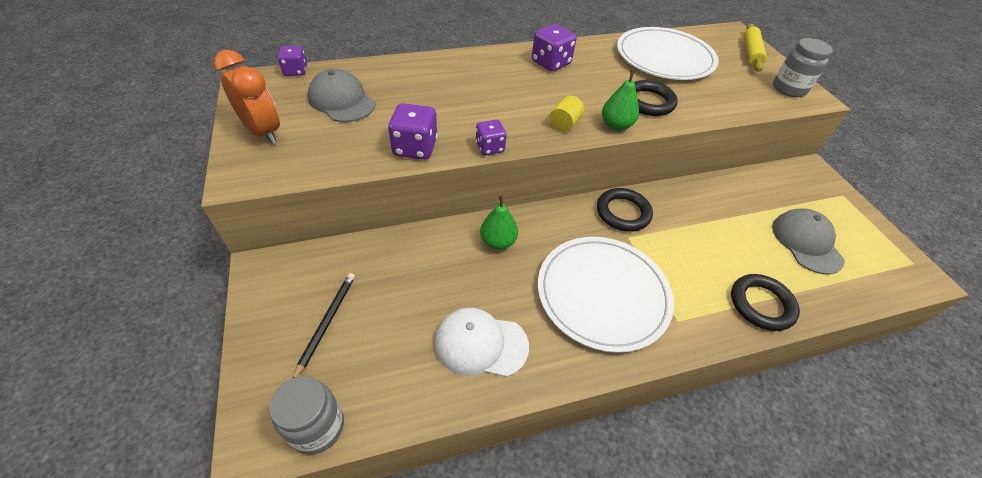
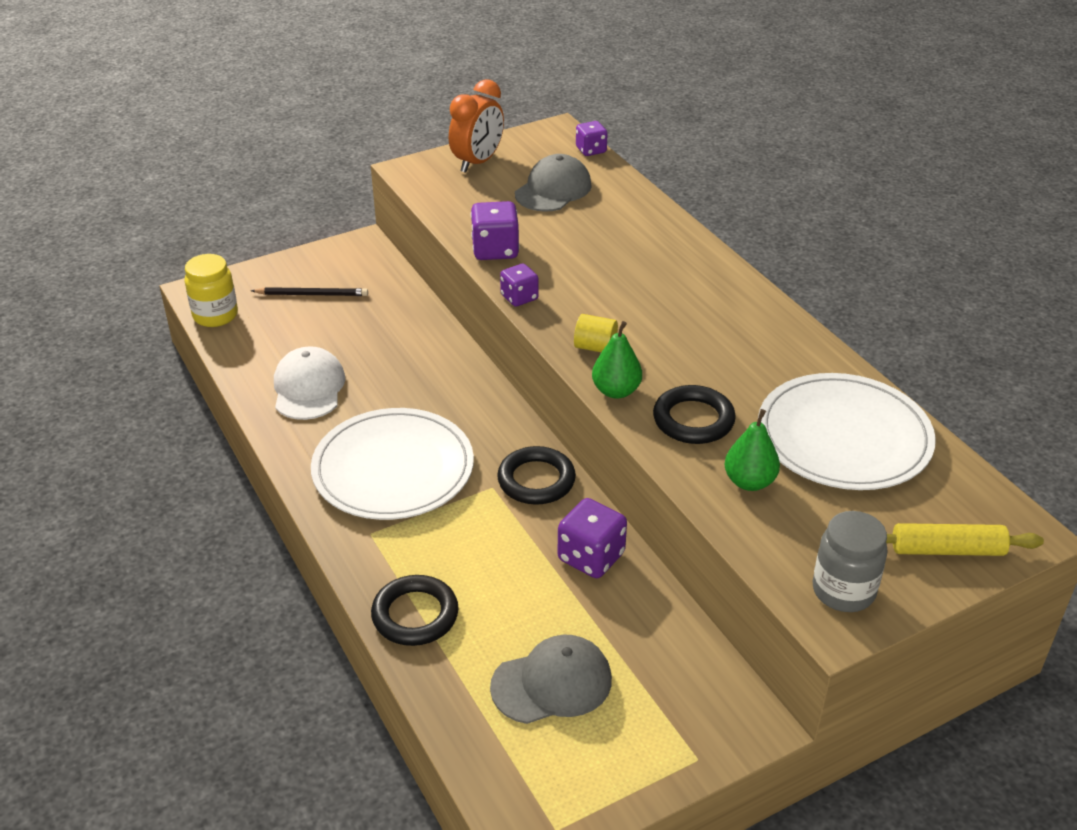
camera: 80 degrees right, 10 degrees down
grey jar [269,376,344,455] -> yellow jar [184,254,238,327]
green pear [480,195,518,250] -> green pear moved to [724,409,780,491]
purple dice [532,24,576,72] -> purple dice moved to [558,498,627,578]

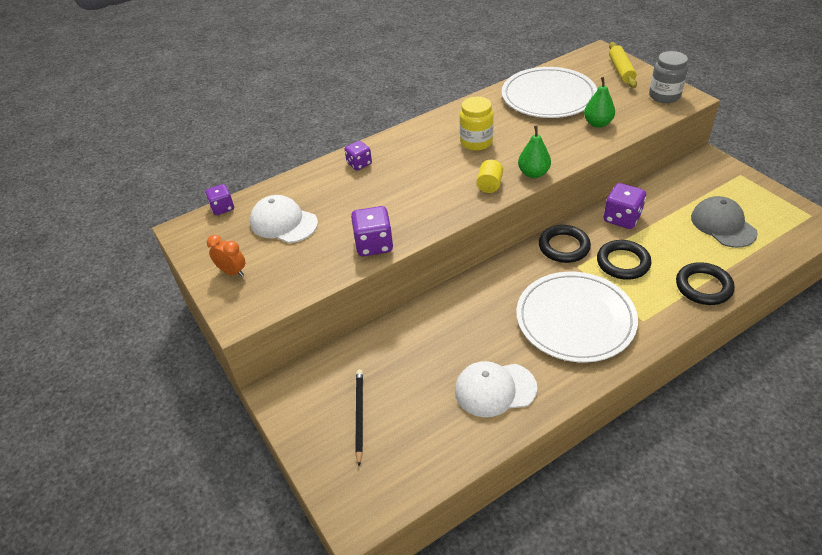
camera: 90 degrees left, 5 degrees up
yellow jar [184,254,238,327] -> yellow jar moved to [460,97,493,151]
orange clock [449,79,504,173] -> orange clock [207,235,245,277], size x0.61
purple dice [500,263,539,307] -> purple dice moved to [344,141,372,170]
grey cap [515,154,592,212] -> white cap [250,195,318,243]
black ring [653,385,736,444] -> black ring moved to [597,240,652,280]

